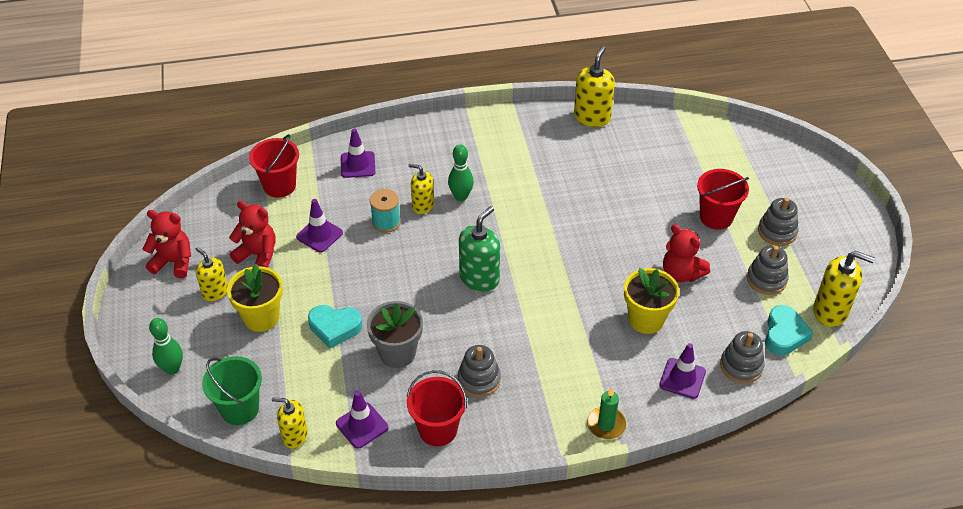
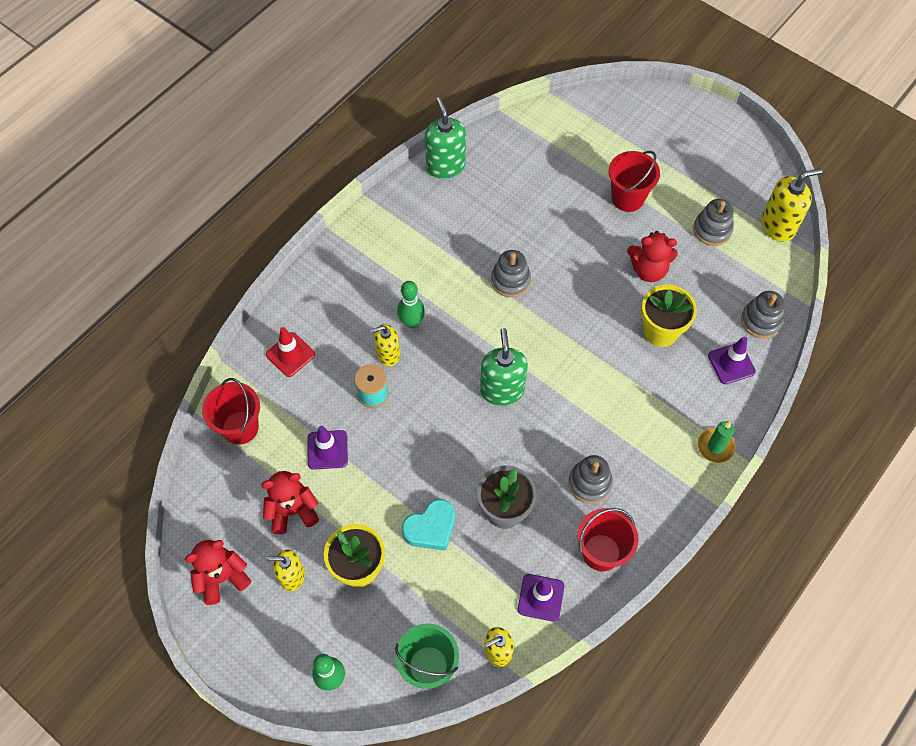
camera: 40 degrees left, 15 degrees up
purple traffic cone [341,128,375,178] -> red traffic cone [266,327,315,377]
yellow soap dispenser [574,46,615,127] -> green soap dispenser [425,97,466,179]
grey stacking toy [758,198,799,246] -> grey stacking toy moved to [491,250,531,297]
turquoise heart [765,305,813,355] -> none

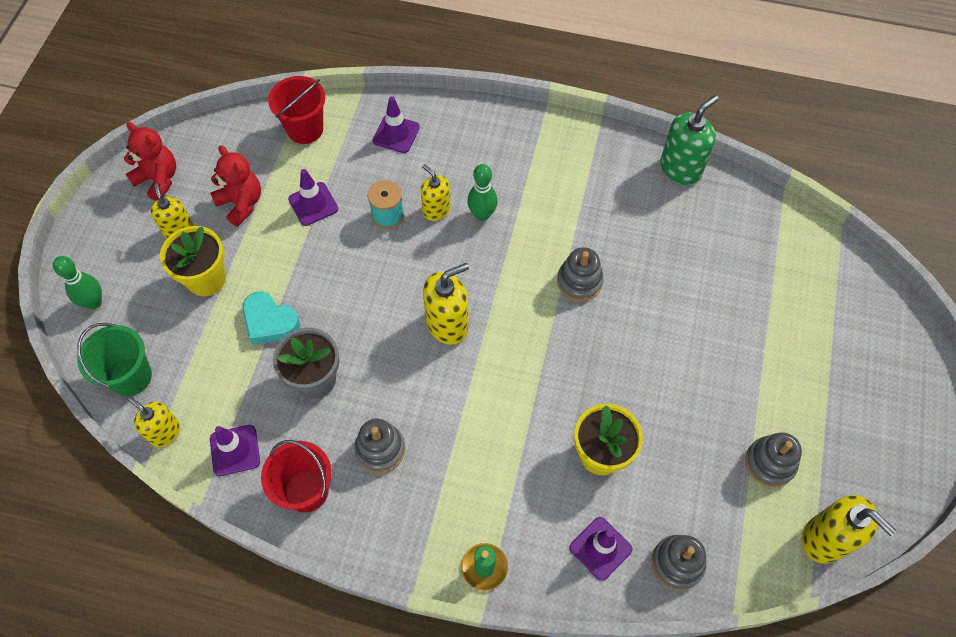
camera: 65 degrees right, 0 degrees up
red traffic cone [266,327,315,377] -> purple traffic cone [373,96,420,153]
green soap dispenser [480,328,528,406] -> yellow soap dispenser [423,263,469,345]
red bucket [609,151,660,212] -> none
red teddy bear [627,231,678,282] -> none

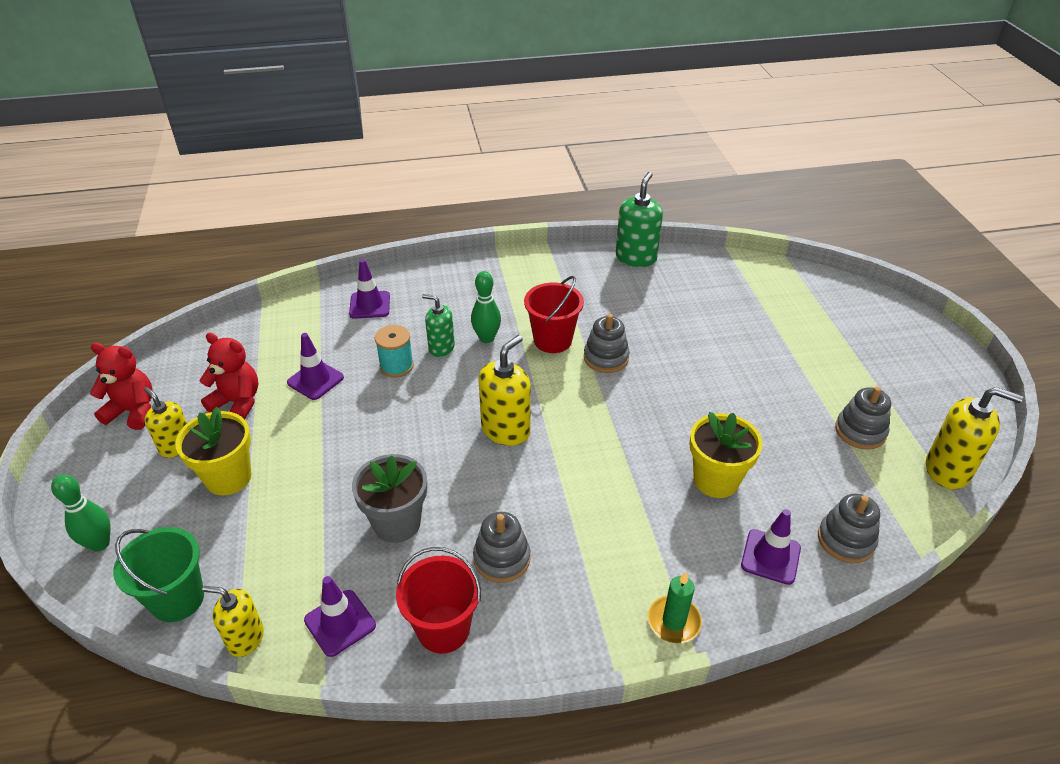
camera: 25 degrees left, 20 degrees down
turquoise heart [242,292,300,345] -> none
red bucket [268,76,325,144] -> red bucket moved to [524,276,584,353]
yellow soap dispenser [421,164,451,221] -> green soap dispenser [422,294,455,357]

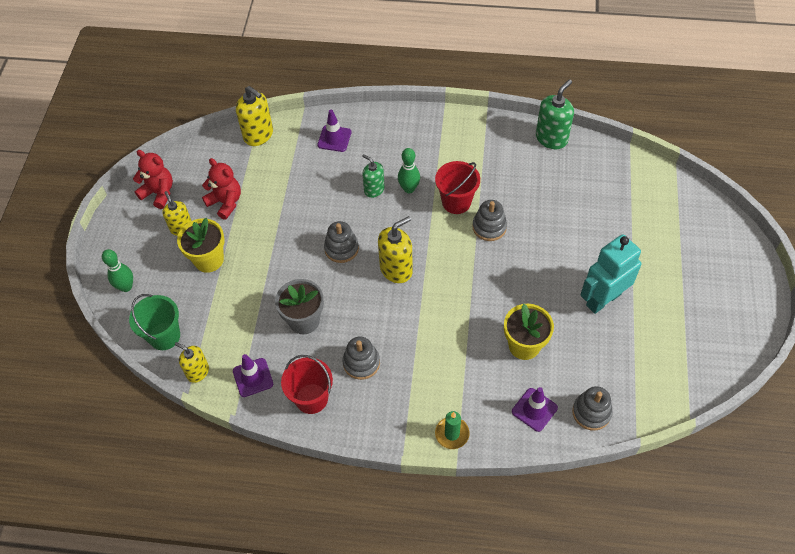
camera: 20 degrees right, 15 degrees up
purple traffic cone [287,333,344,400] -> none
turquoise spool [375,325,414,377] -> none
grey stacking toy [835,386,891,450] -> grey stacking toy moved to [324,221,359,263]
yellow soap dispenser [926,387,1023,489] -> yellow soap dispenser moved to [236,86,273,146]
none -> turquoise robot [580,234,641,314]

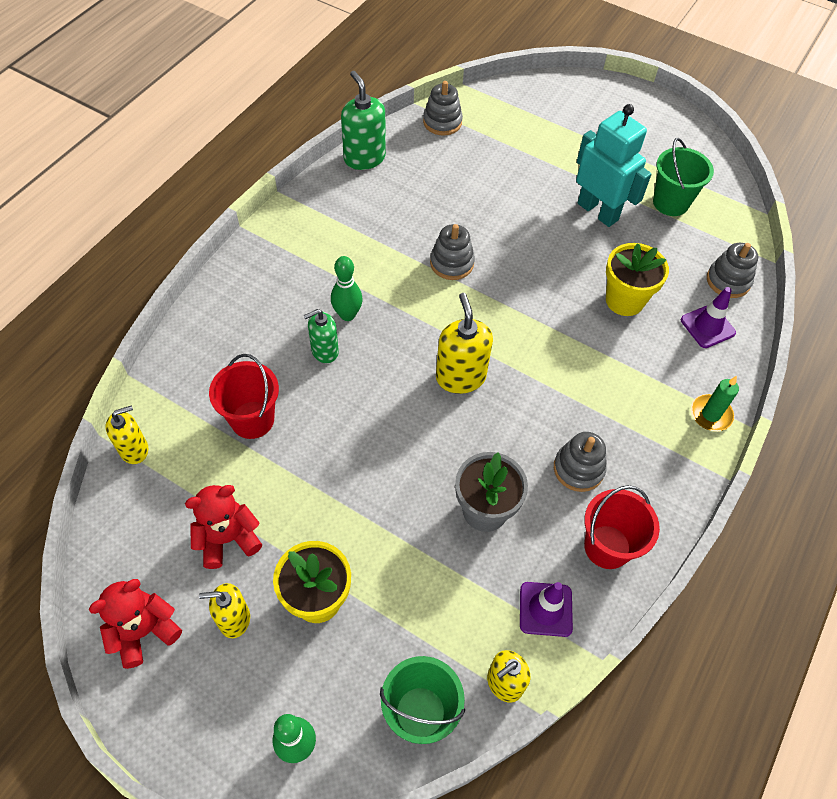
camera: 70 degrees left, 0 degrees up
yellow soap dispenser [236,86,273,146] -> yellow soap dispenser [105,406,148,464], size x0.65
purple traffic cone [317,110,351,152] -> none
grey stacking toy [324,221,359,263] -> grey stacking toy moved to [423,81,463,136]
red bucket [435,161,480,214] -> red bucket moved to [209,354,279,439]
turquoise robot [580,234,641,314] -> turquoise robot turned 150 degrees clockwise [576,104,652,227]
none -> green bucket [653,138,714,216]

